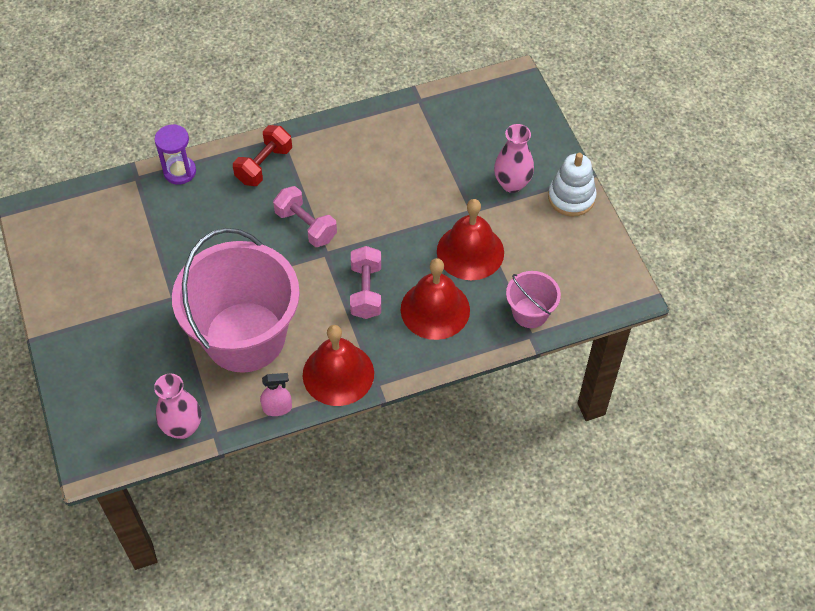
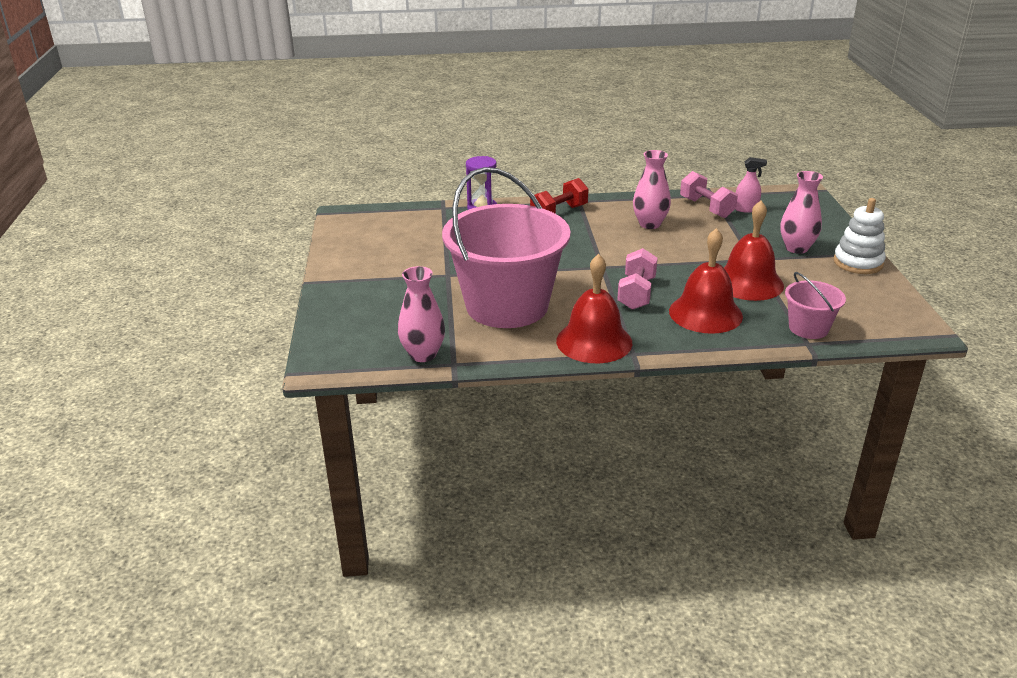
camera: 15 degrees right, 25 degrees down
pink spray bottle [260,373,292,416] -> pink spray bottle moved to [735,157,767,213]
pink dumbbell [273,186,337,247] -> pink dumbbell moved to [680,171,738,218]
none -> pink vase [633,150,671,229]

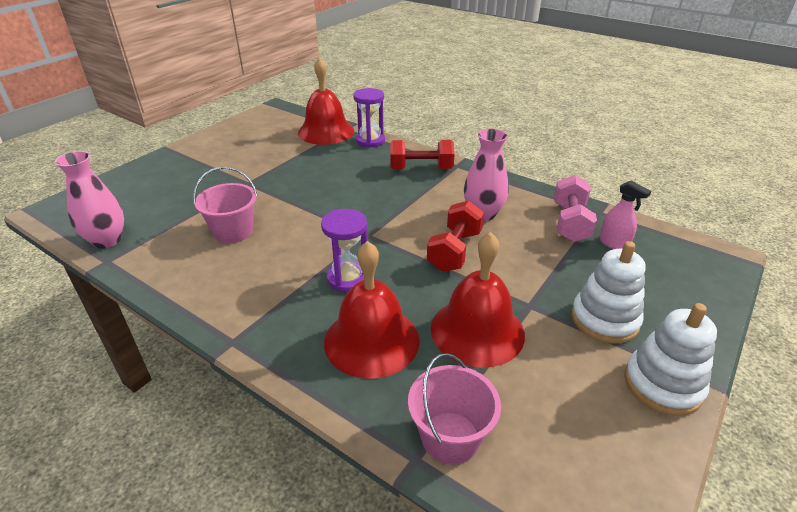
camera: 40 degrees right, 5 degrees up
pink bucket [442,167,571,328] -> pink bucket [193,167,257,243], size x0.45
red bell [556,254,632,363] -> red bell moved to [298,57,354,145]
pink dumbbell [617,248,658,310] -> purple hourglass [321,209,367,292]
pink vase [781,171,823,254] -> white stacking toy [571,241,646,344]
none -> red dumbbell [427,200,484,272]

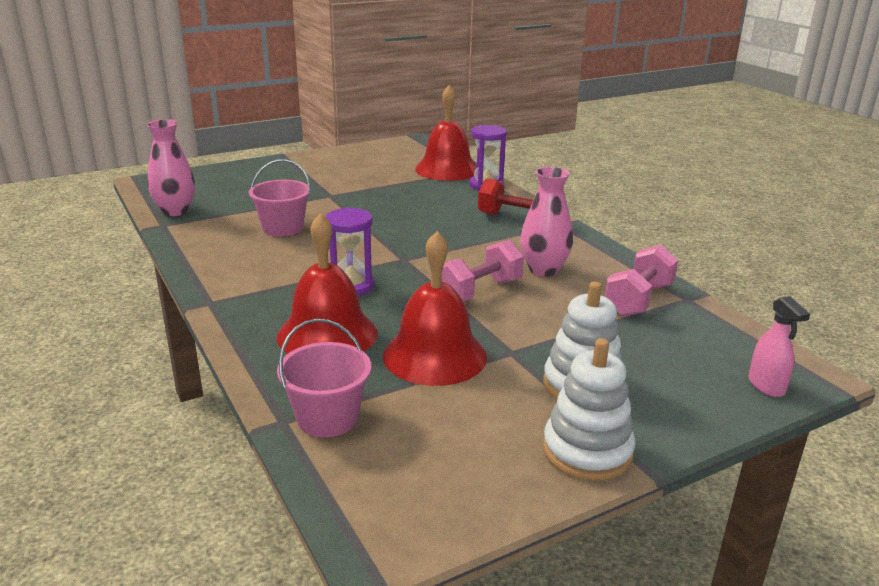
camera: 25 degrees right, 10 degrees down
red dumbbell [427,200,484,272] -> pink dumbbell [441,240,524,302]
pink spray bottle [600,181,651,249] -> pink spray bottle moved to [749,296,810,397]

